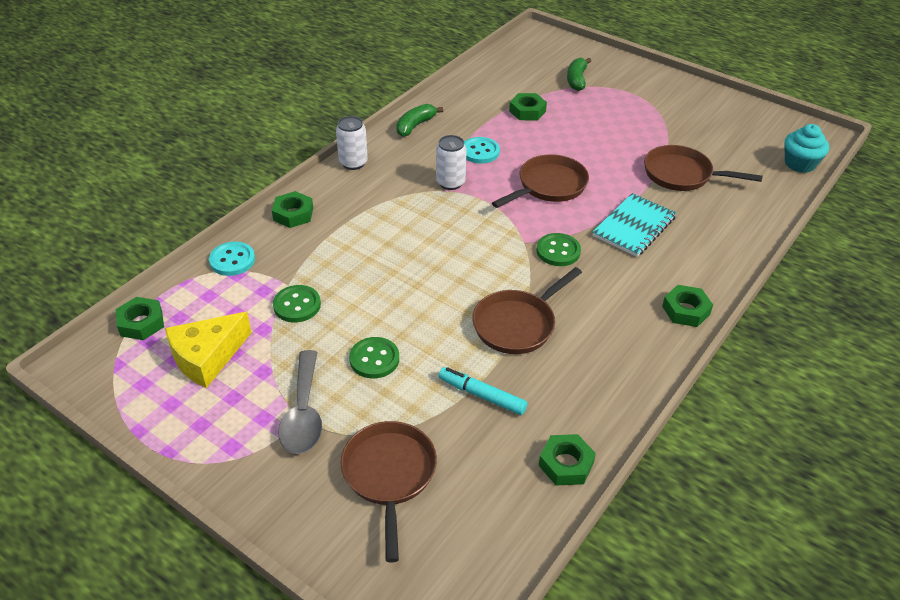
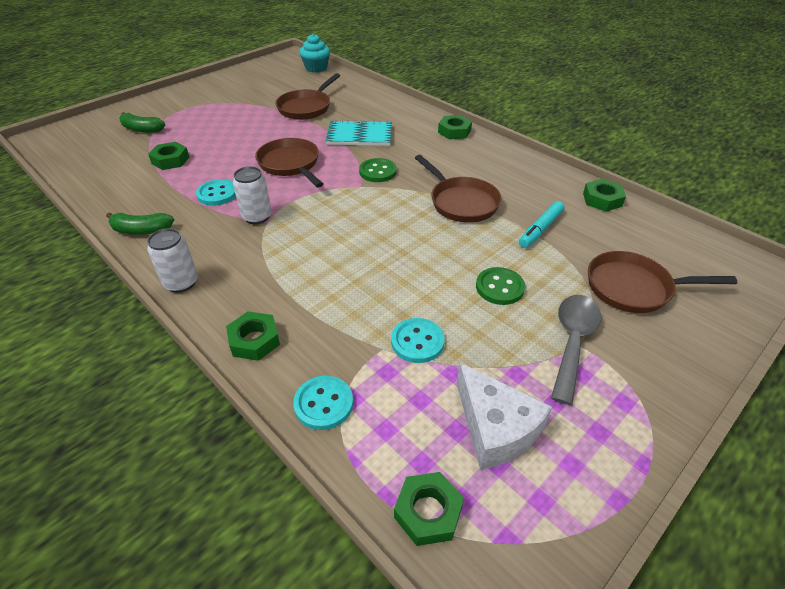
camera: 80 degrees left, 0 degrees up
yellow cheese [165,312,252,388] -> white cheese [457,363,552,470]
green button [273,285,321,322] -> turquoise button [391,318,445,363]
grey spoon [278,350,322,454] -> grey spoon turned 75 degrees counterclockwise [551,295,601,405]
green banana [396,104,443,137] -> green banana turned 45 degrees counterclockwise [106,212,174,235]
turquoise notebook [592,193,676,257] -> turquoise notebook turned 45 degrees counterclockwise [326,120,392,146]

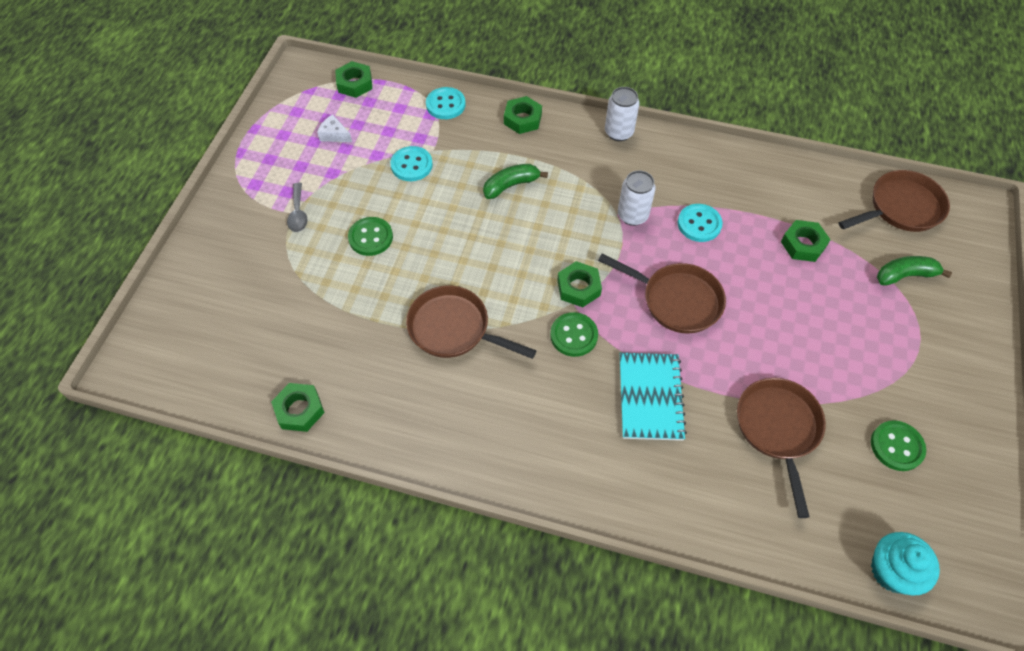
camera: 150 degrees right, 15 degrees up
green banana [106,212,174,235] -> green banana moved to [483,164,548,199]
turquoise notebook [326,120,392,146] -> turquoise notebook turned 60 degrees counterclockwise [620,353,687,441]
green nut [438,115,472,139] -> green nut moved to [557,261,602,307]
white cheese [457,363,552,470] -> white cheese [317,114,352,142], size x0.50
turquoise marker [519,201,564,248] -> none
grey spoon [551,295,601,405] -> grey spoon [287,183,308,232], size x0.58
brown pan [588,251,737,313] -> brown pan moved to [838,170,950,232]
none -> green button [871,420,926,471]

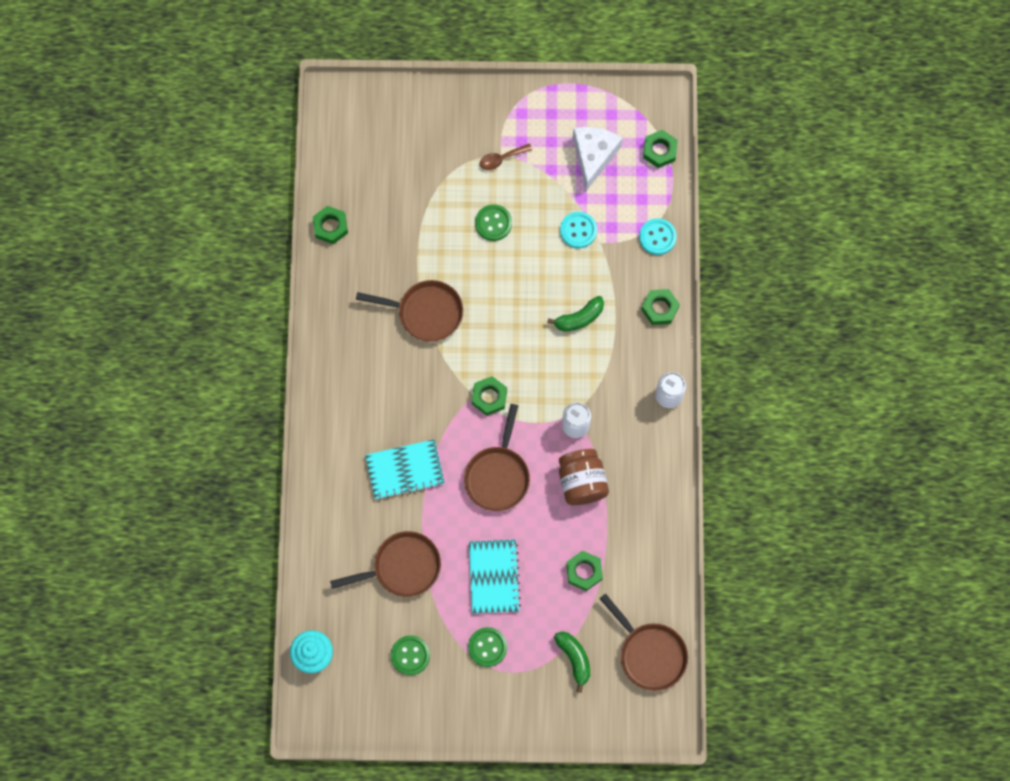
camera: 75 degrees right, 15 degrees up
grey spoon [287,183,308,232] -> brown spoon [480,144,532,170]
white cheese [317,114,352,142] -> white cheese [573,127,623,191], size x2.01
brown pan [406,286,537,359] -> brown pan turned 90 degrees clockwise [356,280,463,342]
green banana [483,164,548,199] -> green banana turned 105 degrees clockwise [547,296,604,332]
green button [550,312,598,357] -> green button moved to [468,627,507,667]
turquoise button [678,204,723,242] -> brown jar [559,449,609,505]
none -> turquoise notebook [469,539,521,614]

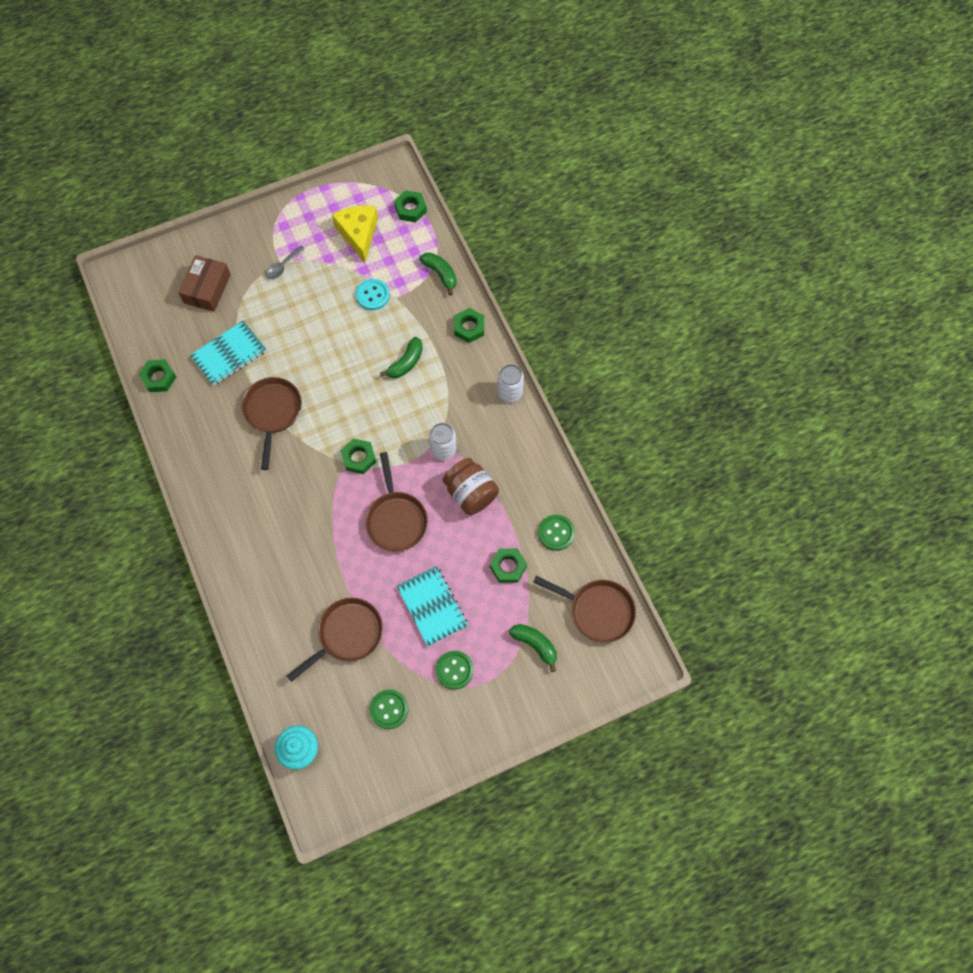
camera: 25 degrees left, 5 degrees down
brown pan [356,280,463,342] -> brown pan turned 75 degrees counterclockwise [242,377,302,470]
turquoise notebook [365,439,445,500] -> turquoise notebook moved to [190,320,266,386]
green button [475,205,512,241] -> green button moved to [538,515,575,551]
brown spoon [480,144,532,170] -> grey spoon [265,245,305,279]
white cheese [573,127,623,191] -> yellow cheese [332,206,378,262]
turquoise button [639,218,677,255] -> green banana [419,252,457,295]
none -> brown box [178,255,231,312]

